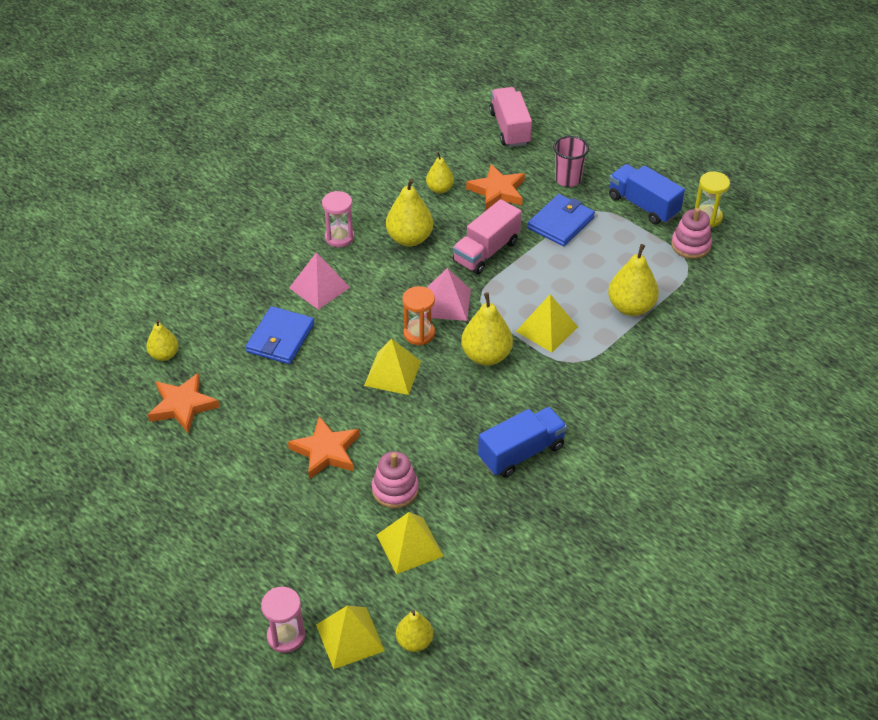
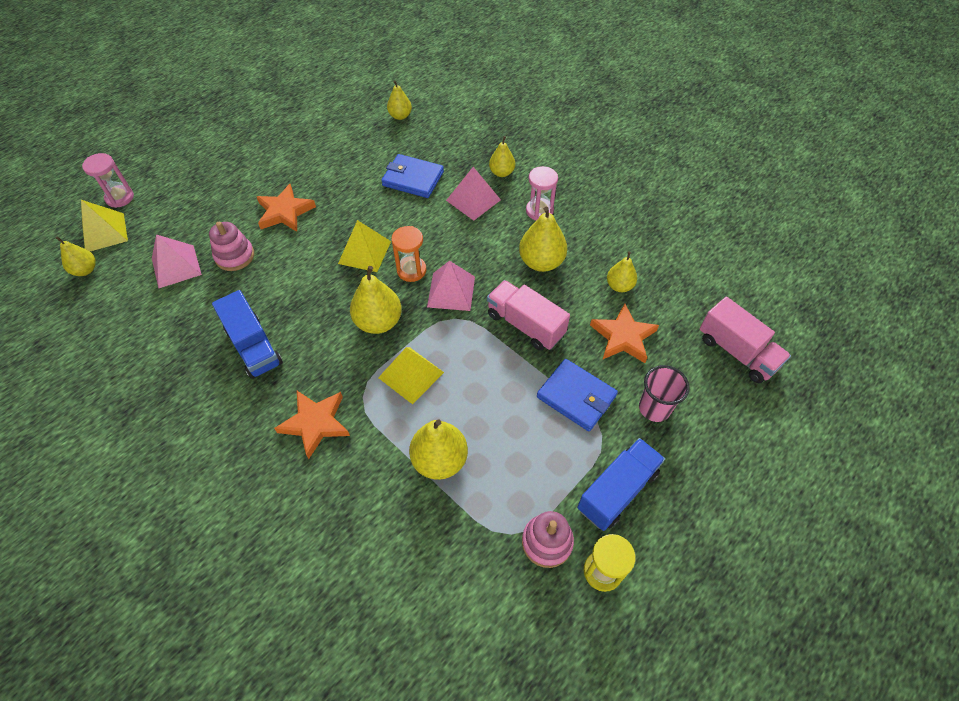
camera: 90 degrees right, 10 degrees up
orange star [148,373,219,434] -> orange star moved to [274,391,350,459]
yellow pyramid [377,512,444,574] -> pink pyramid [152,234,202,288]
pink truck [489,87,532,147] -> pink truck turned 60 degrees clockwise [699,297,791,383]
none -> yellow pear [489,136,515,177]

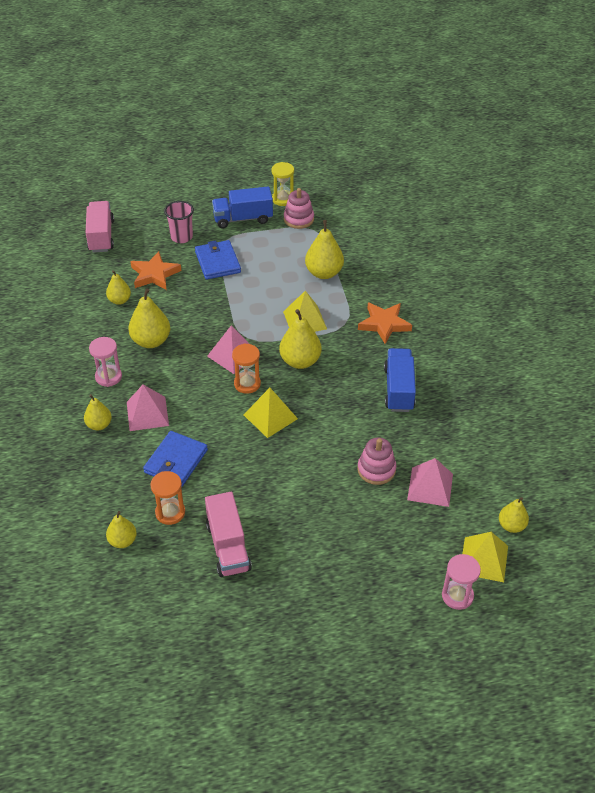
camera: 145 degrees left, 10 degrees down
orange star [257,184,316,232] -> none
blue wallet [381,154,444,198] -> blue wallet turned 60 degrees clockwise [143,431,208,487]
pink truck [487,280,570,350] -> pink truck moved to [205,492,252,577]
none -> orange hourglass [150,471,185,525]

